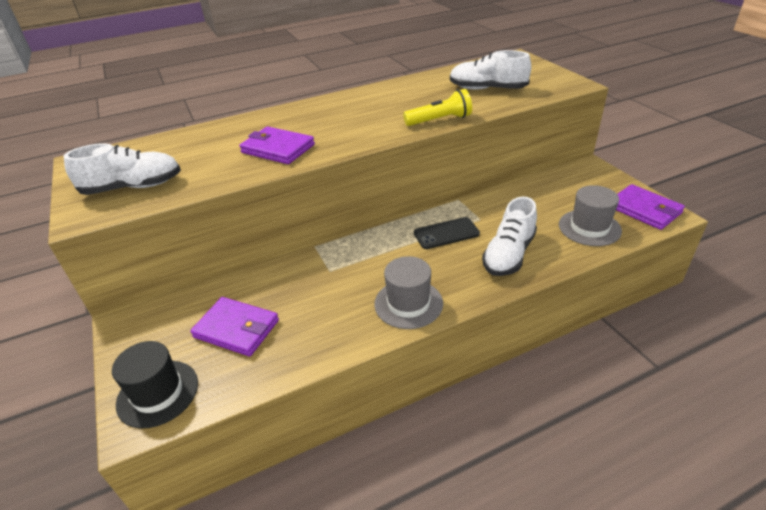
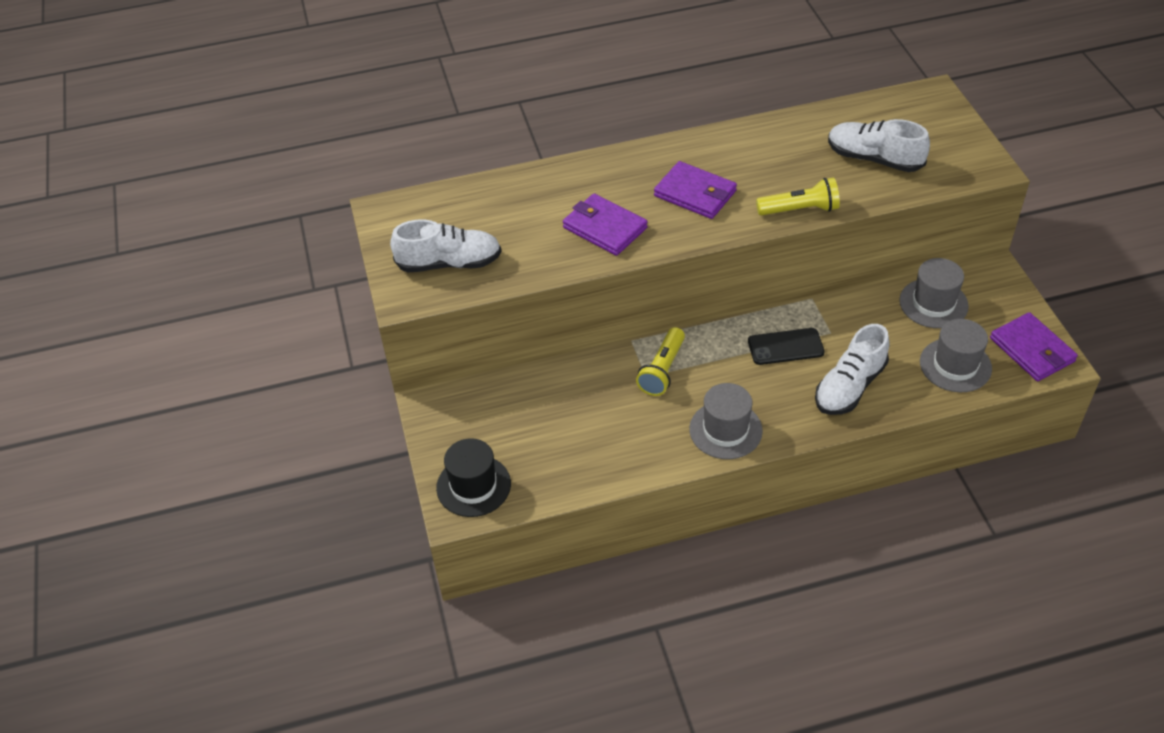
camera: 10 degrees right, 10 degrees up
purple wallet [190,297,279,356] -> purple wallet moved to [654,161,737,219]
none -> yellow flashlight [636,327,685,396]
none -> grey hat [899,258,969,328]

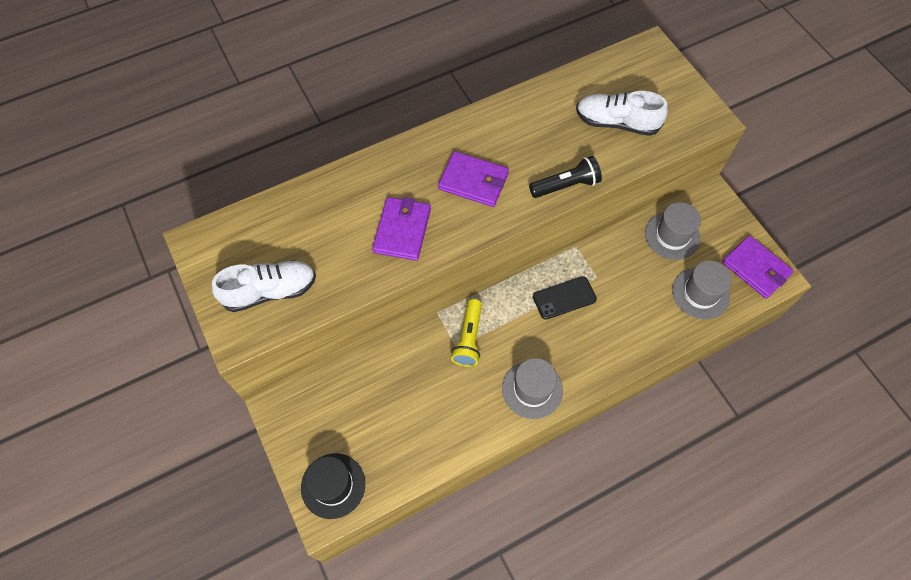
camera: 15 degrees left, 15 degrees up
purple wallet [563,193,648,256] -> purple wallet turned 75 degrees clockwise [372,197,431,261]
yellow flashlight [756,177,840,215] -> black flashlight [529,156,602,198]
white shoe [815,324,889,415] -> none

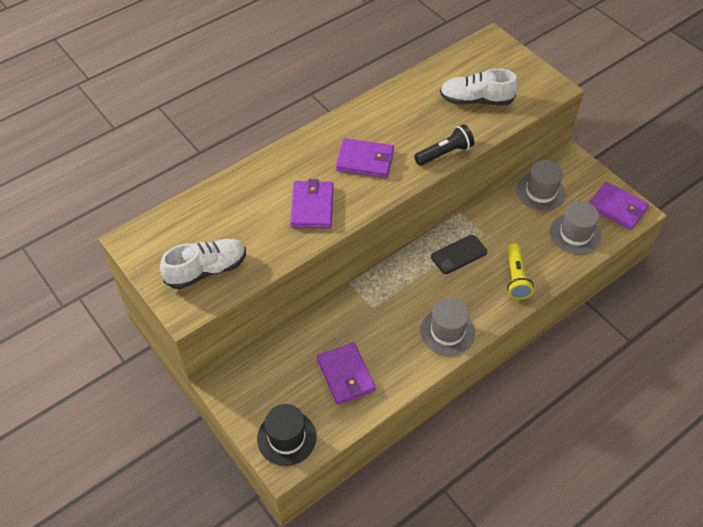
camera: 10 degrees left, 10 degrees down
yellow flashlight [451,299,482,367] -> yellow flashlight moved to [507,243,534,300]
none -> purple wallet [317,343,376,405]

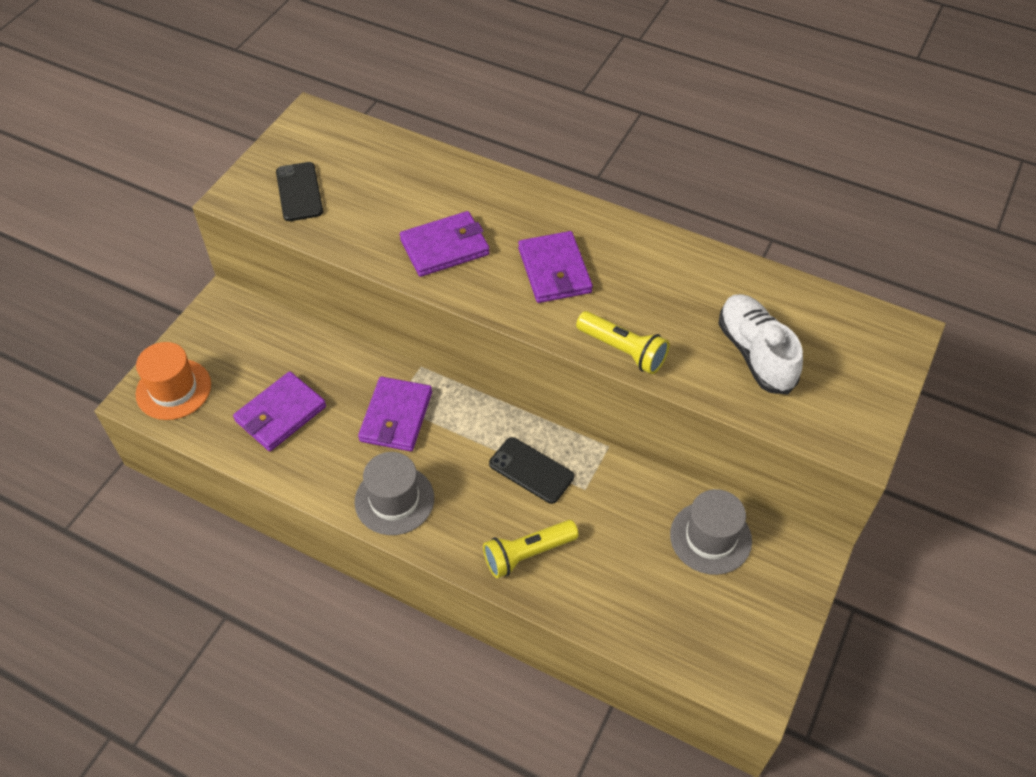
camera: 65 degrees right, 0 degrees up
white shoe [160,239,246,289] -> black phone [276,162,323,221]
black hat [257,404,316,466] -> orange hat [136,342,211,420]
black flashlight [414,125,474,166] -> yellow flashlight [576,311,669,374]
grey hat [550,201,601,254] -> none
purple wallet [589,182,649,230] -> purple wallet moved to [358,377,432,451]

